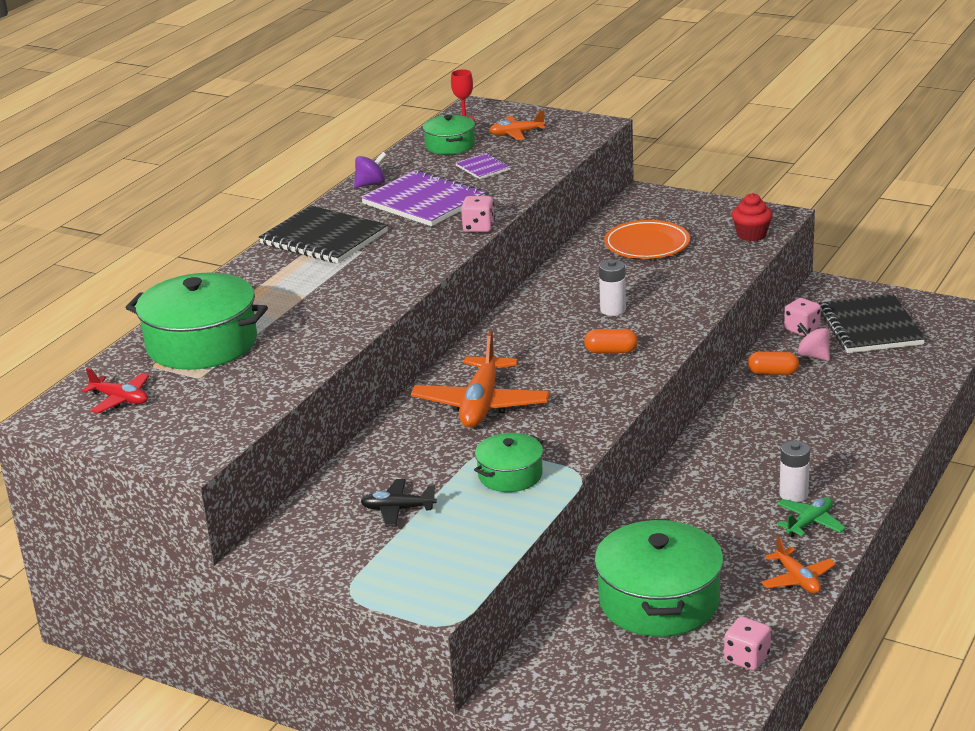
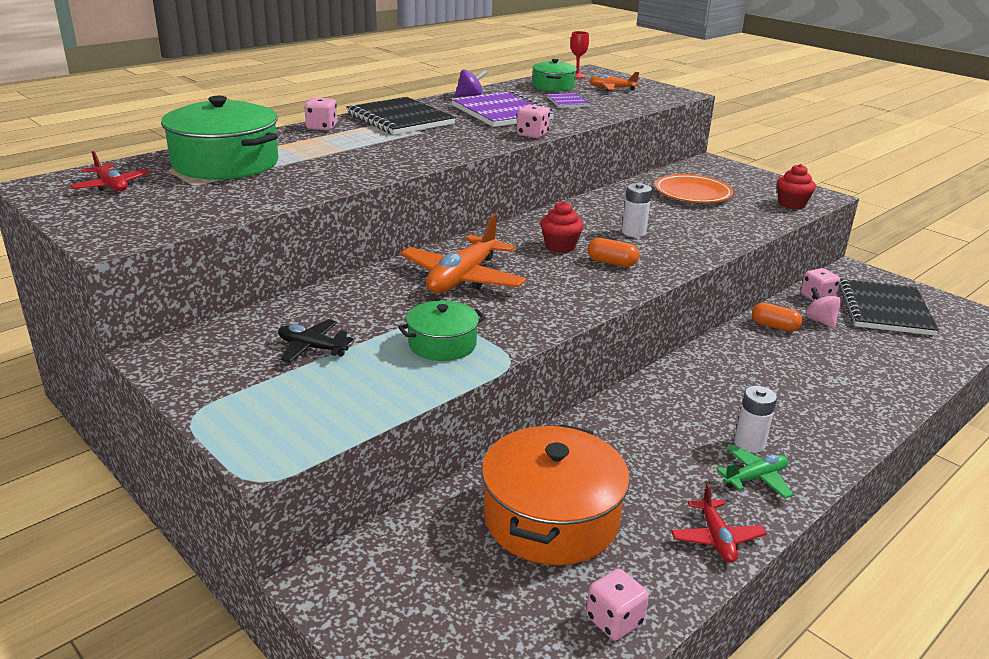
camera: 15 degrees right, 0 degrees up
green pot [594,518,723,637] -> orange pot [481,424,630,565]
orange plane [761,536,836,594] -> red plane [671,483,767,563]
none -> pink dice [304,97,337,131]
none -> red cupcake [540,201,584,253]

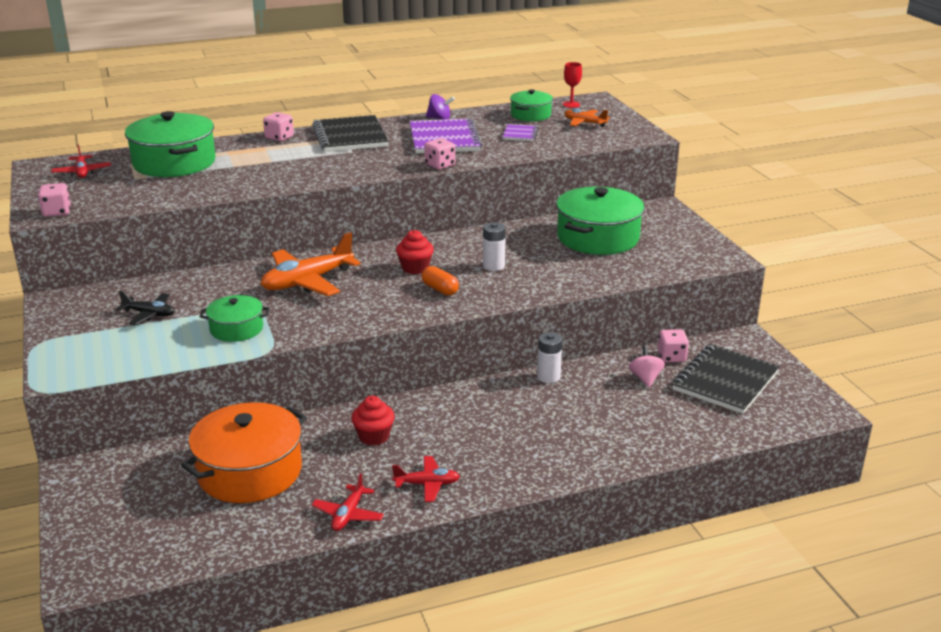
camera: 25 degrees right, 0 degrees up
black plane [278,319,353,362] -> black plane turned 150 degrees clockwise [117,291,174,325]
pink dice [586,568,649,640] -> pink dice moved to [38,183,71,217]
orange plate [655,174,733,203] -> green pot [556,187,644,255]
green plane [716,445,793,499] -> red plane [392,456,460,502]
white battery [734,386,777,453] -> white battery moved to [537,332,562,383]
orange capsule [752,303,802,331] -> none
red cupcake [777,164,816,210] -> red cupcake moved to [351,396,395,446]

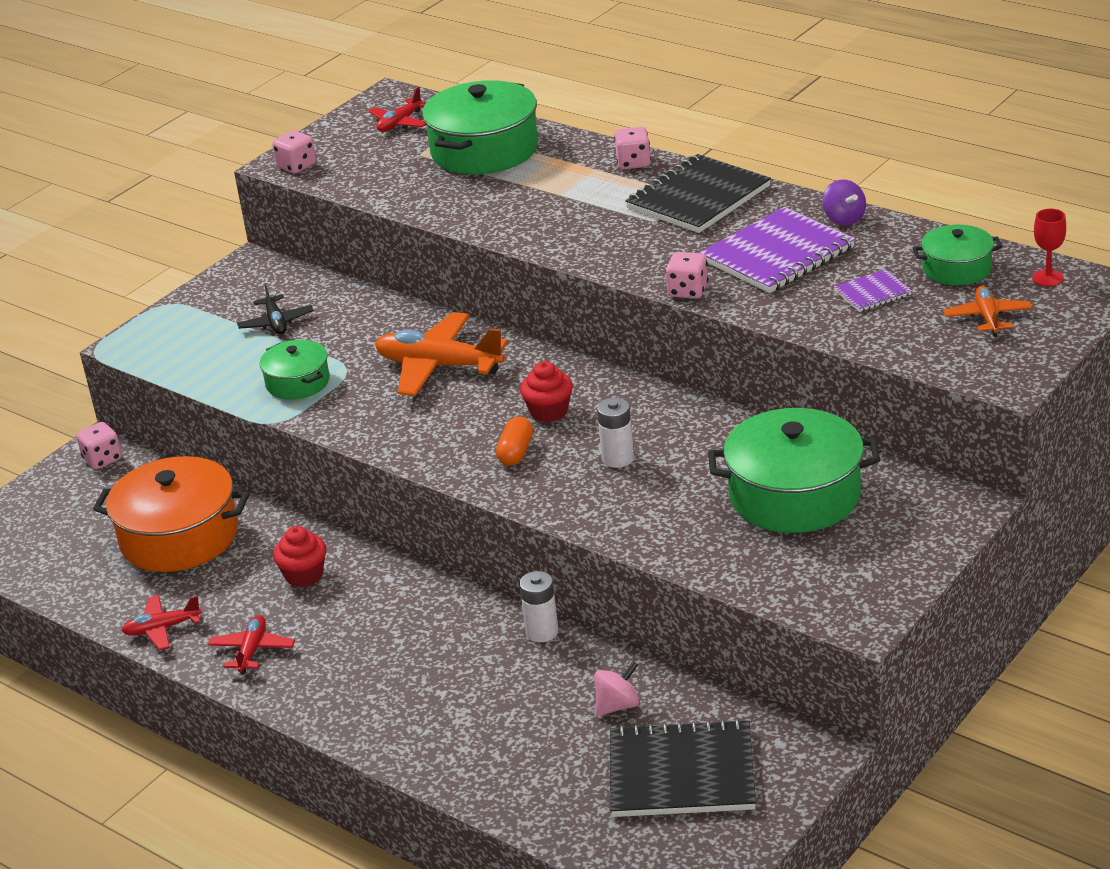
camera: 60 degrees right, 5 degrees up
red plane [392,456,460,502] -> red plane turned 135 degrees counterclockwise [208,615,295,674]
pink dice [658,329,689,362] -> pink dice moved to [76,422,122,469]

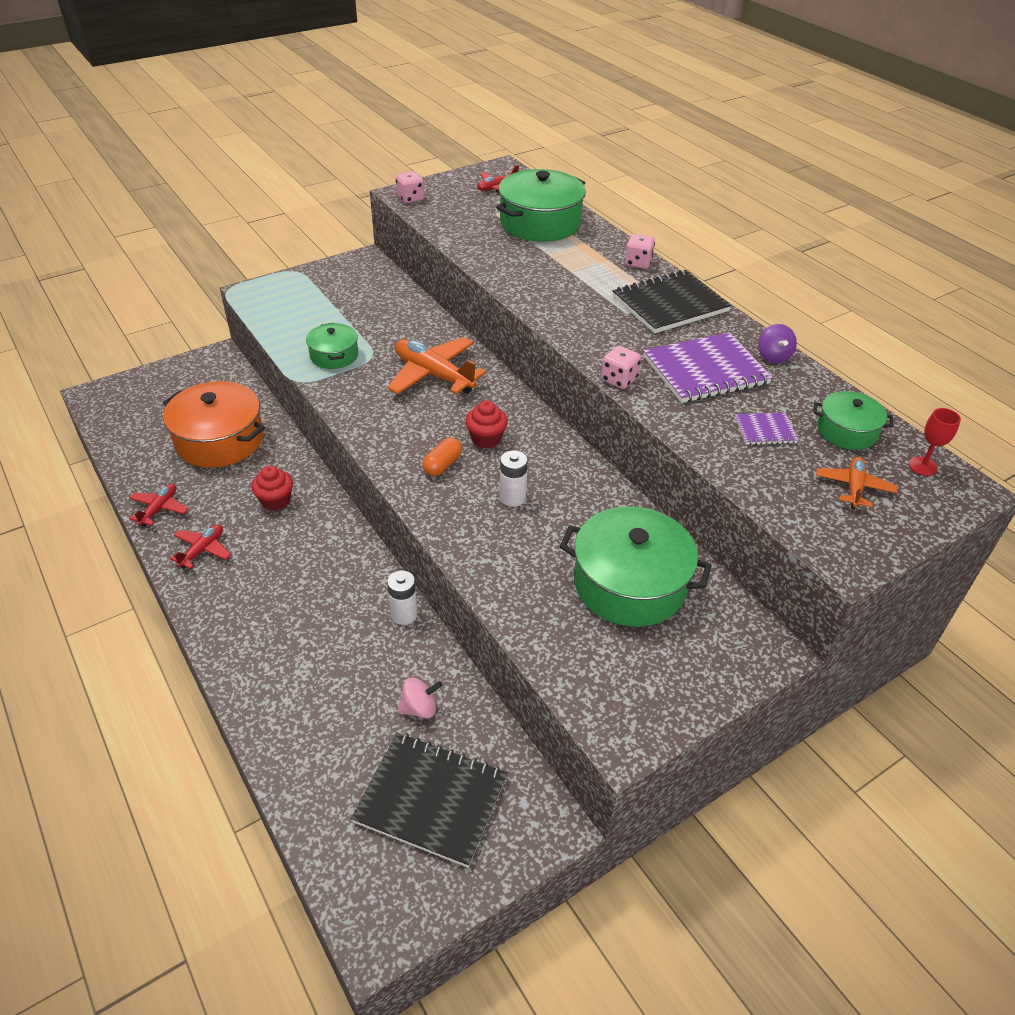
camera: 15 degrees right, 10 degrees up
pink dice [76,422,122,469] -> none
red plane [121,595,202,651] -> red plane turned 105 degrees clockwise [129,484,189,527]
black plane [237,283,314,334] -> none

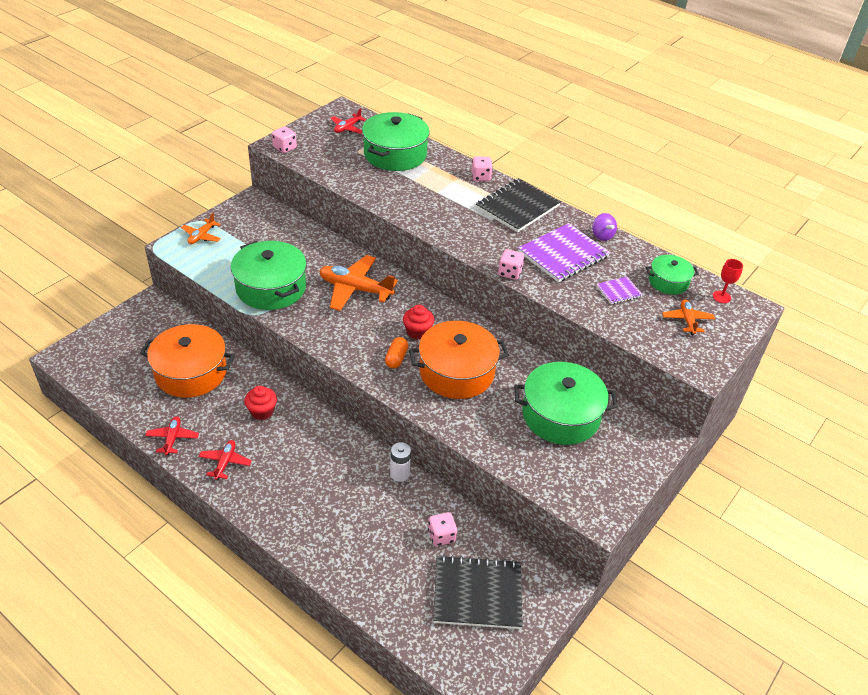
camera: 20 degrees left, 0 degrees up
green pot [306,323,358,369] -> green pot [231,241,306,310], size x1.82
pink spinning top [397,677,442,718] -> pink dice [428,512,457,546]
white battery [499,450,528,507] -> orange pot [409,321,509,399]
none -> orange plane [181,213,221,244]

